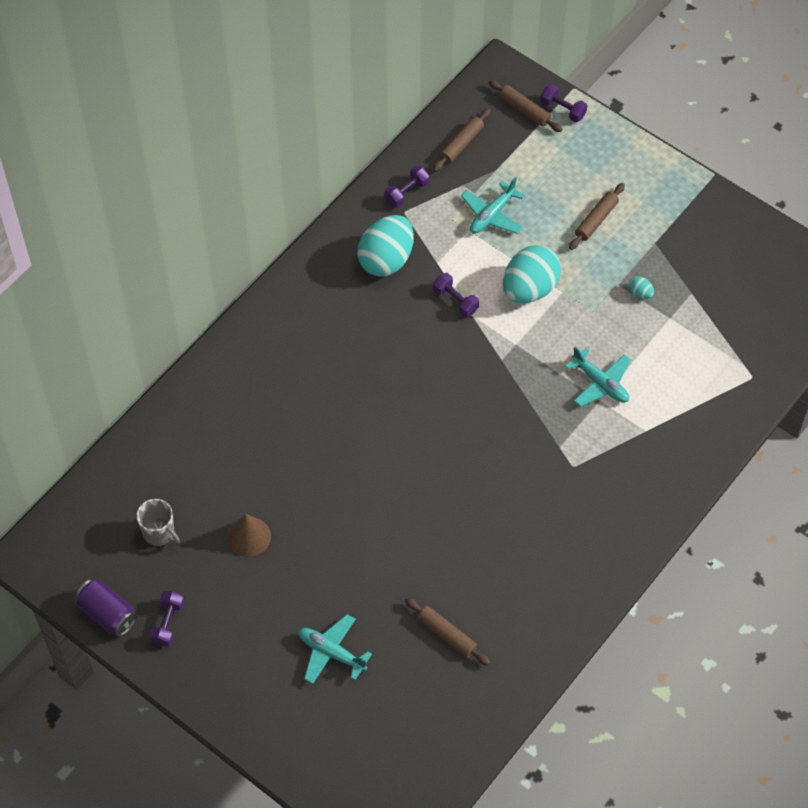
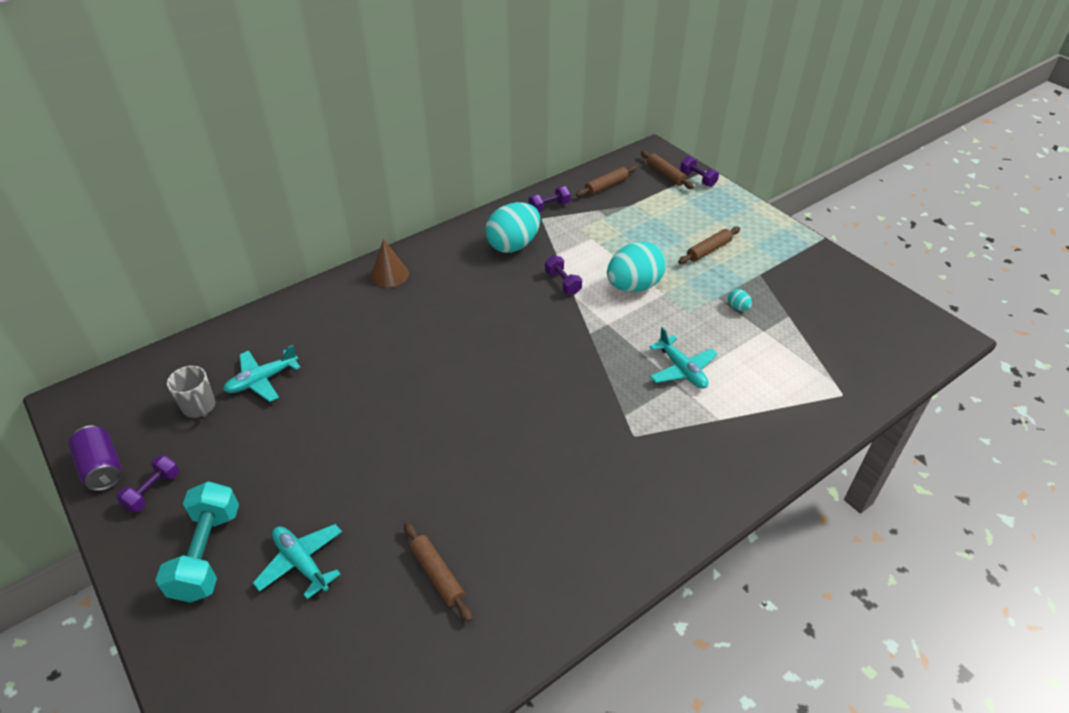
camera: 15 degrees right, 15 degrees down
brown cone [227,514,271,557] -> brown cone moved to [371,239,409,287]
turquoise plane [461,177,525,234] -> turquoise plane moved to [223,345,301,402]
none -> turquoise dumbbell [156,481,239,603]

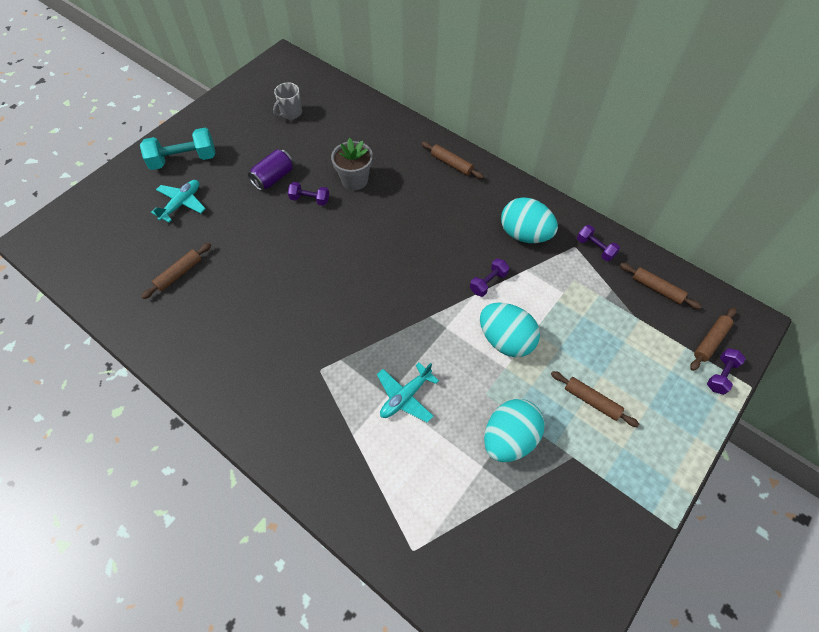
camera: 75 degrees right, 15 degrees up
purple can [68,426,122,491] -> purple can moved to [248,149,294,191]
purple dumbbell [116,455,179,512] -> purple dumbbell moved to [288,182,329,206]
turquoise plane [223,345,301,402] -> none
brown cone [371,239,409,287] -> brown rolling pin [422,142,484,179]
turquoise egg [728,289,752,311] -> turquoise egg [484,399,545,462], size x2.47
none -> grey flower pot [331,138,373,190]

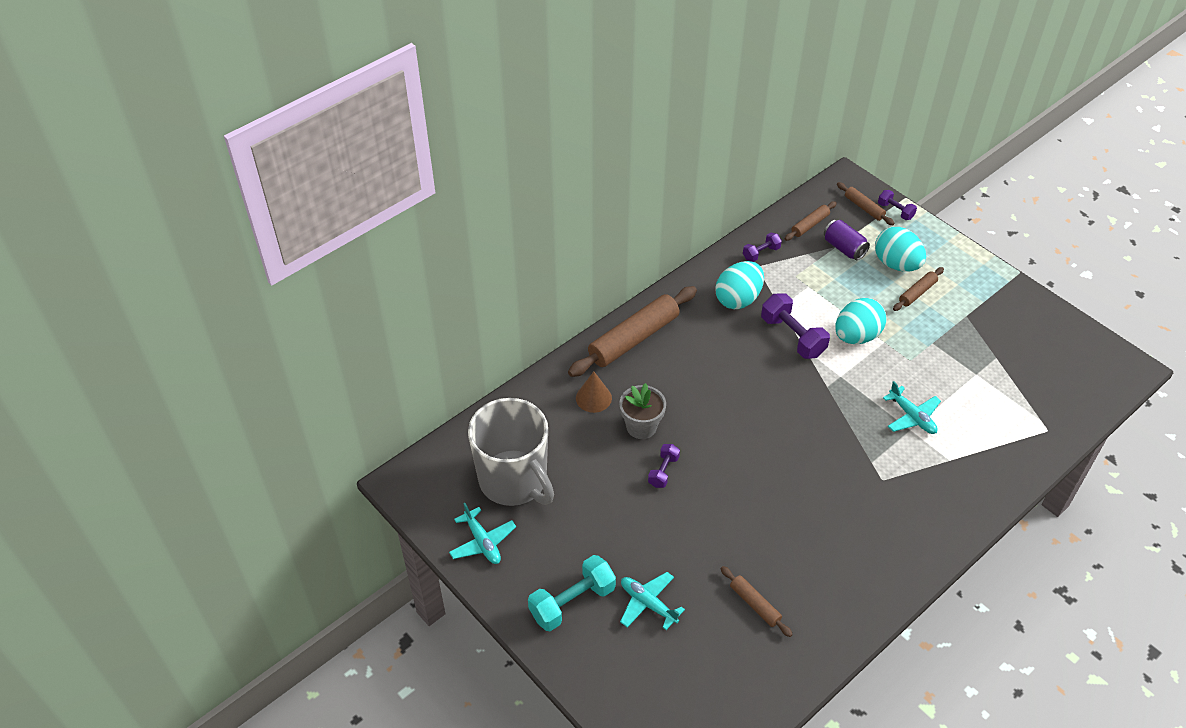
camera: 80 degrees left, 10 degrees down
turquoise dumbbell [140,128,215,170] -> turquoise dumbbell turned 60 degrees clockwise [528,555,616,631]
purple can [248,149,294,191] -> purple can moved to [824,220,870,260]
grey mug [273,82,302,119] -> grey mug [468,398,554,506], size x2.45
brown rolling pin [422,142,484,179] -> brown rolling pin [568,286,697,377], size x2.03
purple dumbbell [470,258,509,297] -> purple dumbbell [761,293,830,359], size x1.78
turquoise egg [484,399,545,462] -> turquoise egg moved to [875,227,926,272]
none -> turquoise plane [449,503,516,564]
none -> brown cone [576,371,612,413]

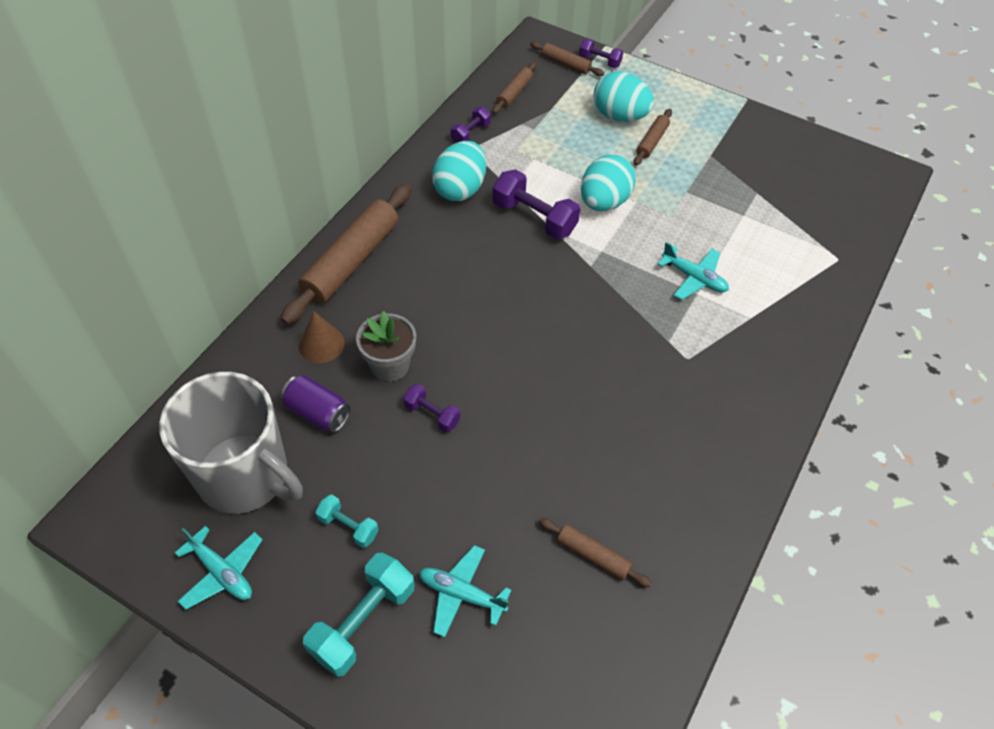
camera: 20 degrees left, 5 degrees up
purple dumbbell [648,444,680,488] -> purple dumbbell turned 60 degrees counterclockwise [403,384,460,432]
purple can [824,220,870,260] -> purple can moved to [281,375,351,433]
none -> turquoise dumbbell [315,494,379,548]

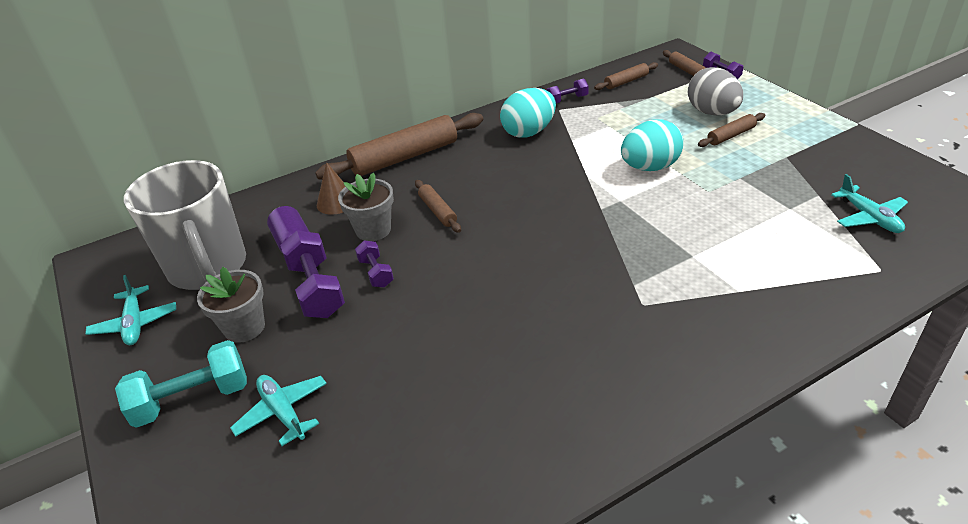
camera: 35 degrees right, 15 degrees down
turquoise dumbbell [315,494,379,548] -> grey flower pot [197,267,265,343]
purple dumbbell [493,169,580,240] -> purple dumbbell moved to [280,230,345,318]
brown rolling pin [539,518,652,587] -> brown rolling pin moved to [415,180,461,233]
turquoise egg [594,71,654,122] -> grey egg [688,67,743,116]
turquoise plane [658,242,729,300] -> turquoise plane moved to [831,174,908,233]

